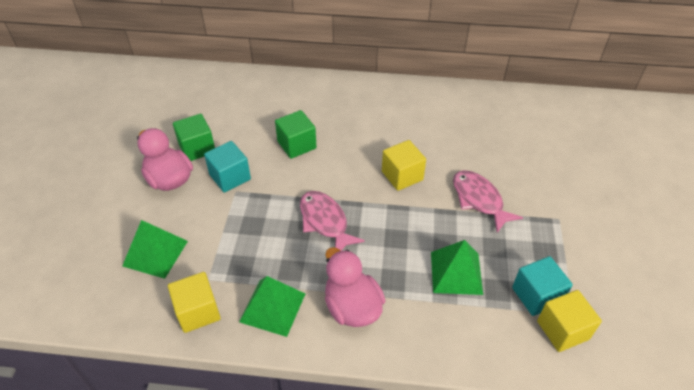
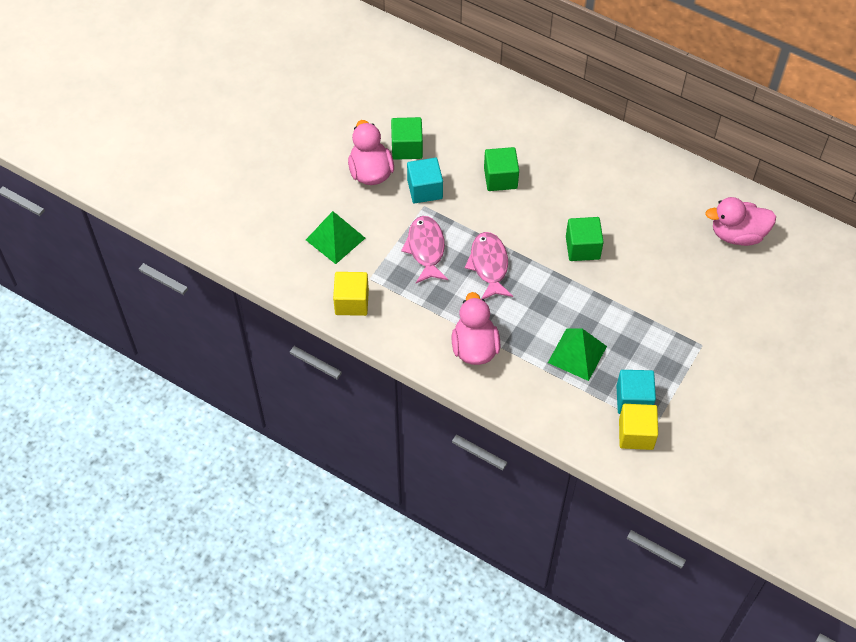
camera: 25 degrees right, 10 degrees up
green pyramid [239,276,305,337] -> none
yellow cube [382,140,426,191] -> green cube [566,217,604,261]
pink fish [453,170,523,233] -> pink fish moved to [401,216,448,283]
none -> pink duck [705,197,776,246]

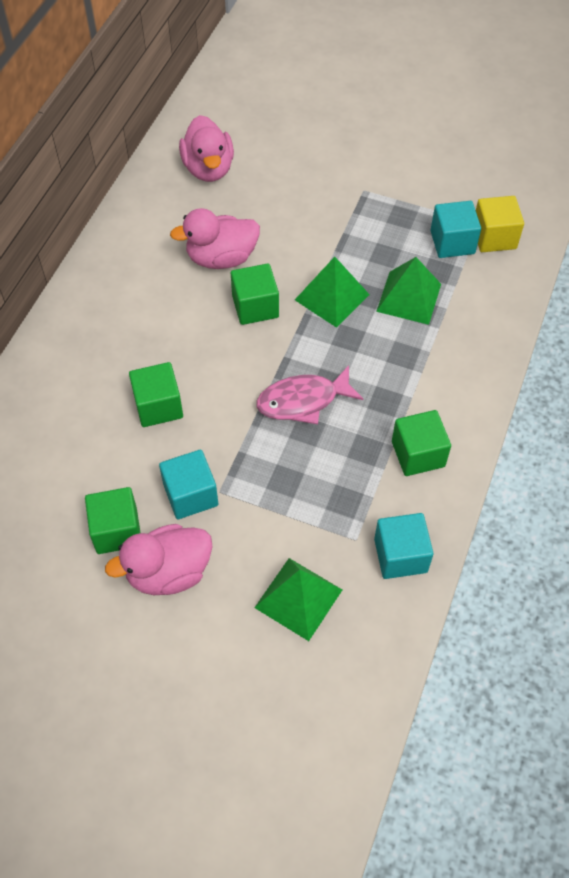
camera: 100 degrees left, 0 degrees up
yellow cube [333,272,369,316] -> turquoise cube [374,513,433,579]
pink fish [401,216,448,283] -> none
pink duck [452,292,500,365] -> pink duck moved to [170,208,260,269]
none -> green pyramid [295,257,370,328]
none -> green cube [392,410,451,476]

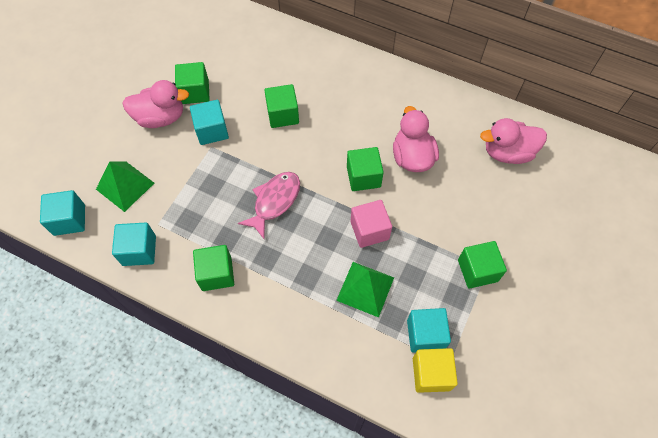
camera: 95 degrees right, 5 degrees up
pink duck [105,524,213,595] -> pink duck turned 105 degrees clockwise [122,80,189,128]
pink fish [256,366,363,424] -> pink fish turned 45 degrees clockwise [238,172,300,239]
green pyramid [295,257,370,328] -> pink cube [351,200,392,248]
none -> turquoise cube [40,190,85,236]
none -> green cube [458,241,507,289]

